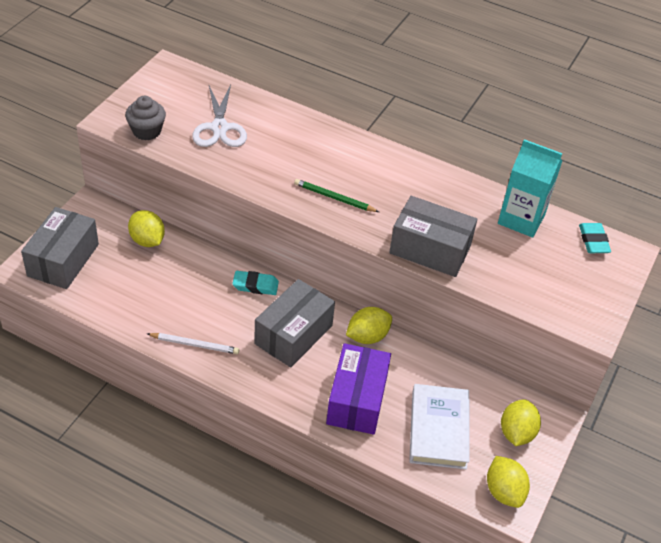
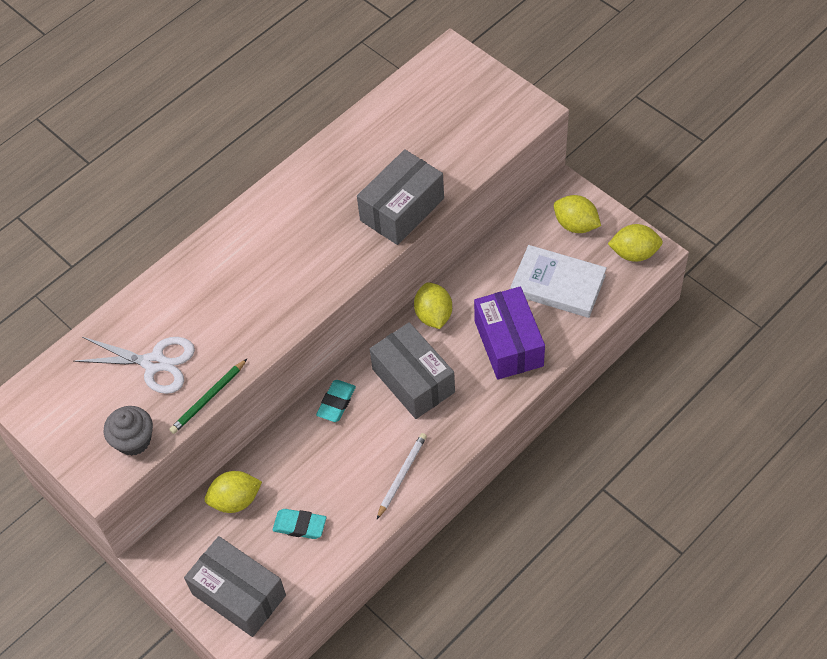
camera: 65 degrees left, 10 degrees up
green pencil [294,179,379,212] -> green pencil moved to [169,359,247,434]
purple box [326,343,391,435] -> purple box turned 45 degrees clockwise [474,287,545,380]
turquoise carton [498,139,562,237] -> none
turquoise eraser [579,223,611,253] -> turquoise eraser moved to [273,509,326,539]

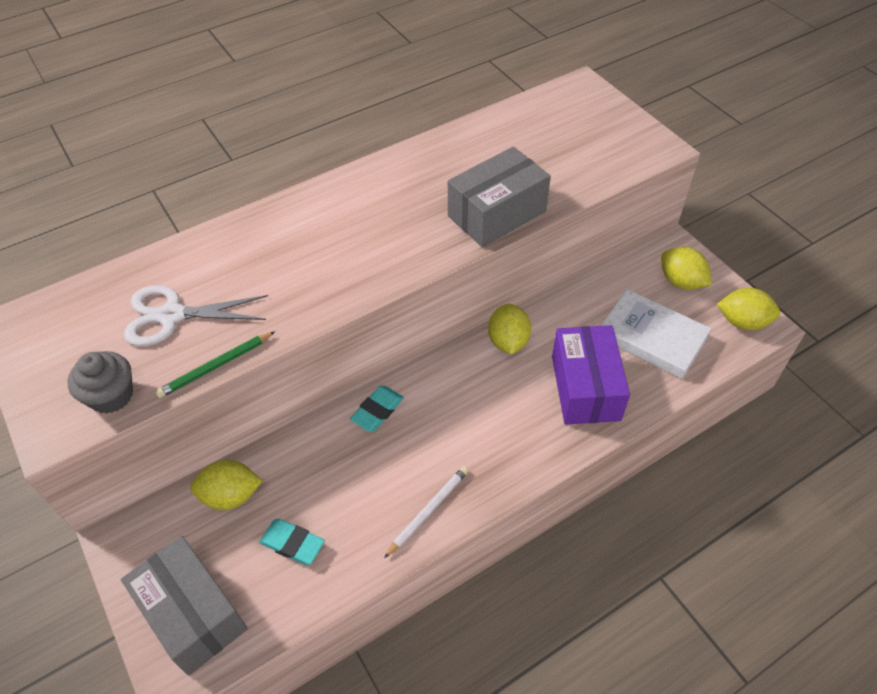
camera: 10 degrees right, 5 degrees down
white scissors [73,337,195,394] -> white scissors turned 150 degrees clockwise [124,285,268,346]
grey box [370,322,455,419] -> none

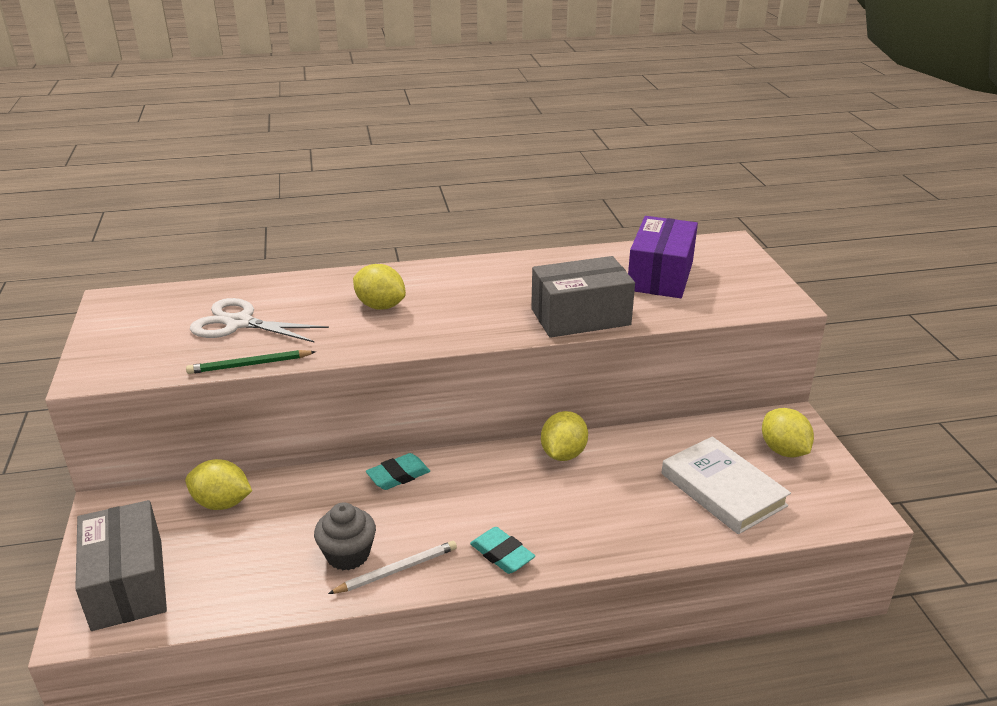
camera: 20 degrees right, 20 degrees down
grey cupcake [68,351,133,414] -> grey cupcake moved to [314,502,376,570]
turquoise eraser [259,519,325,565] -> turquoise eraser moved to [470,527,535,574]
purple box [552,325,630,425] -> purple box moved to [628,216,698,298]
yellow lemon [717,288,780,330] -> yellow lemon moved to [353,264,406,310]

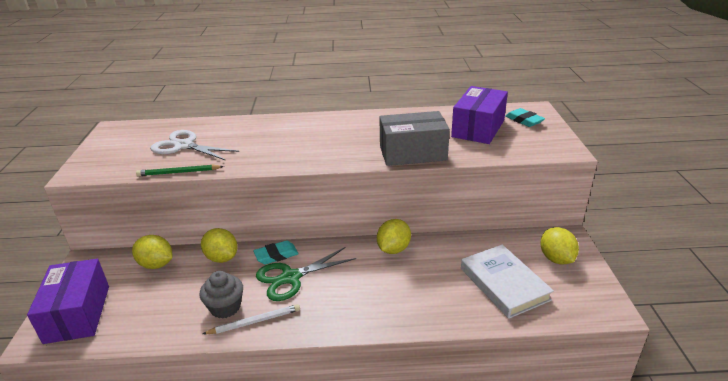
camera: 10 degrees right, 0 degrees up
grey box [75,500,167,631] -> purple box [27,259,109,344]
yellow lemon [353,264,406,310] -> yellow lemon moved to [201,228,237,263]
turquoise eraser [470,527,535,574] -> turquoise eraser moved to [506,108,545,127]
none -> green scissors [256,247,356,301]

